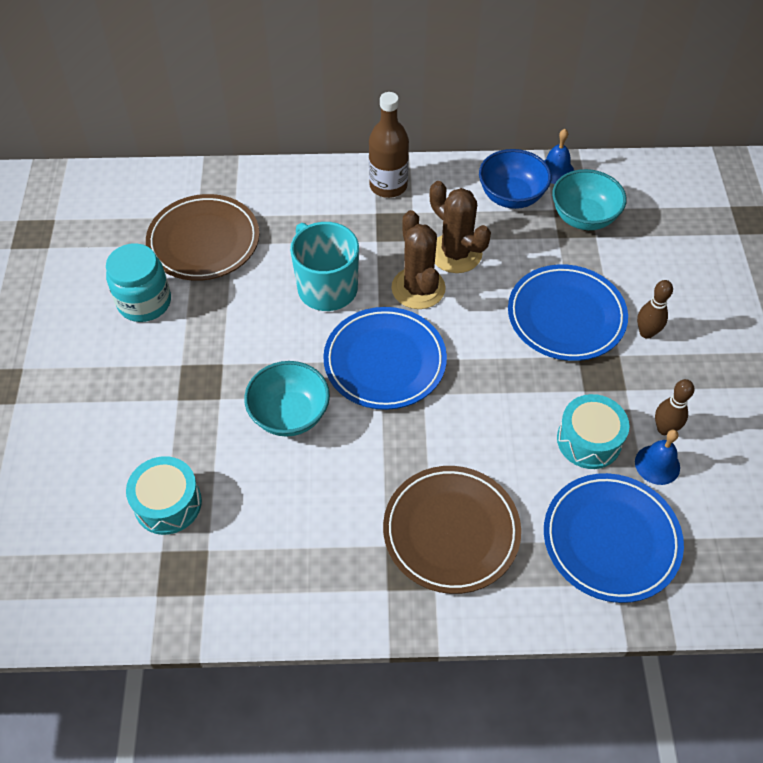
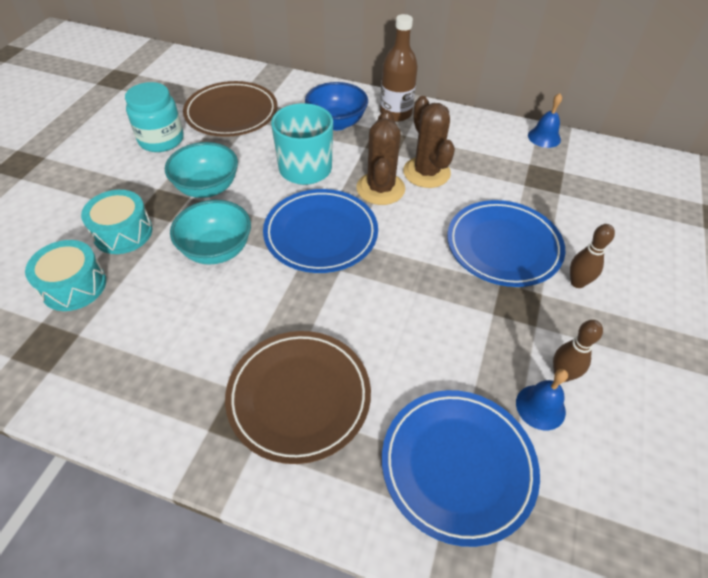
camera: 20 degrees right, 5 degrees down
blue bowl [479,149,551,209] -> blue bowl moved to [305,82,368,130]
turquoise bowl [552,169,627,230] -> turquoise bowl moved to [165,142,238,198]
turquoise drum [557,394,630,469] -> turquoise drum moved to [81,190,152,254]

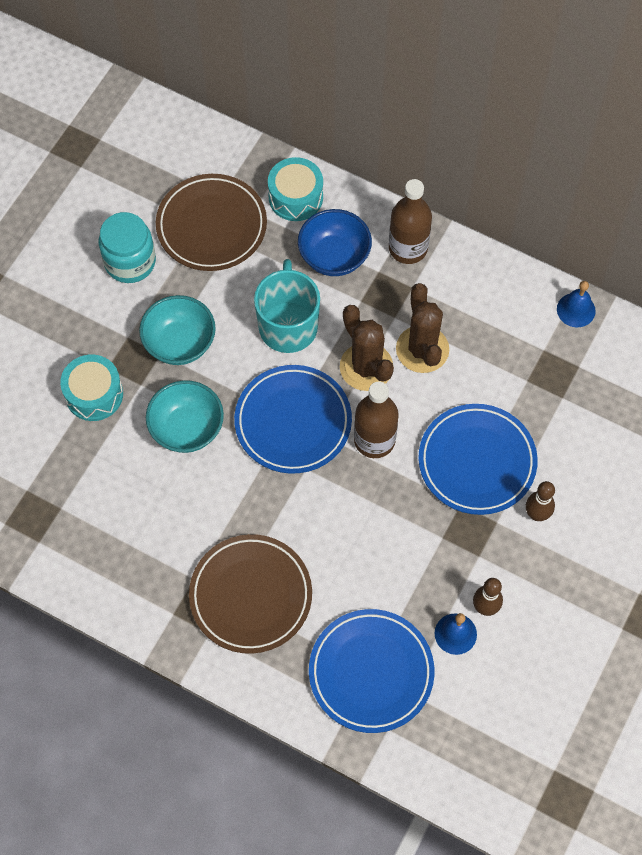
camera: 10 degrees right, 15 degrees up
turquoise drum [25,240,106,311] -> turquoise drum moved to [268,157,323,221]
brown cactus [356,110,405,205] -> brown cactus turned 45 degrees counterclockwise [340,305,394,391]
none -> brown bottle [354,382,399,458]

